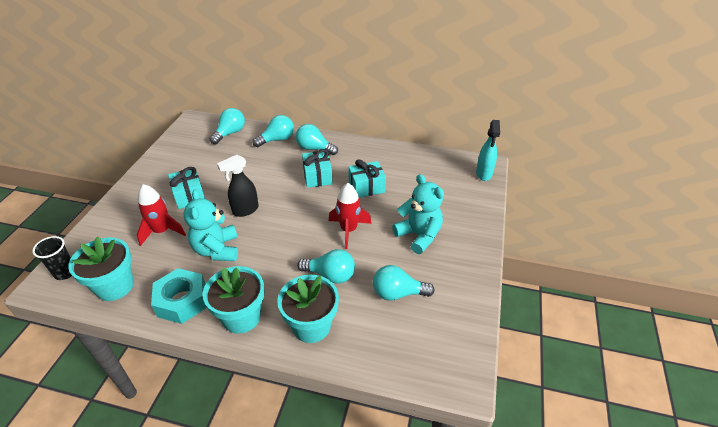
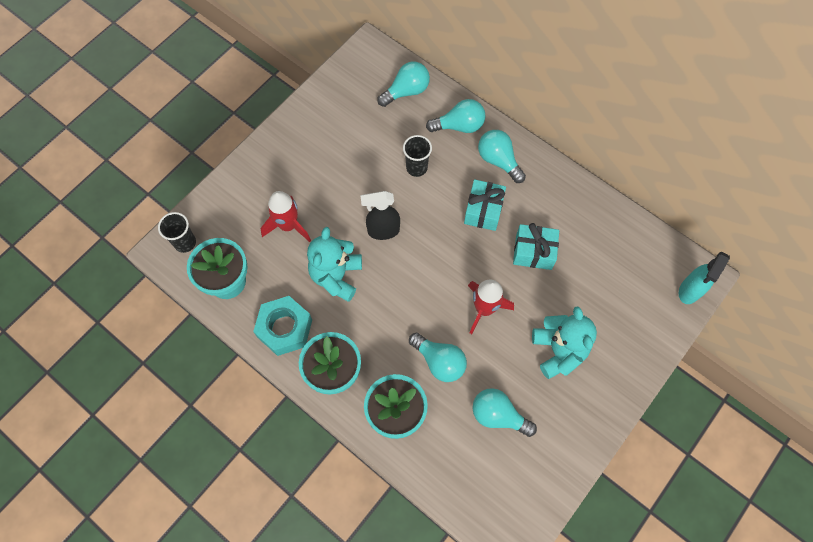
camera: 25 degrees right, 25 degrees up
turquoise gift [168,167,205,209] -> none
none -> black cup [403,135,432,177]

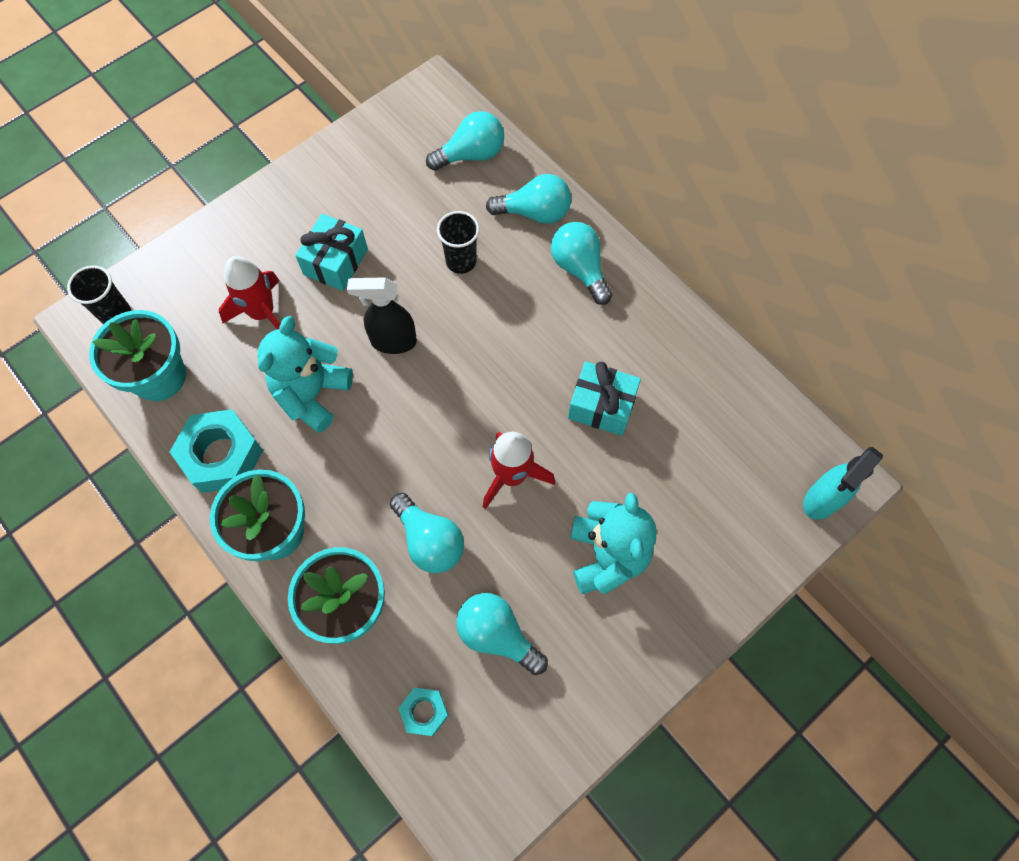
camera: 10 degrees right, 0 degrees up
turquoise gift [464,179,506,231] -> turquoise gift moved to [295,214,368,291]
none -> turquoise nut [398,688,449,736]

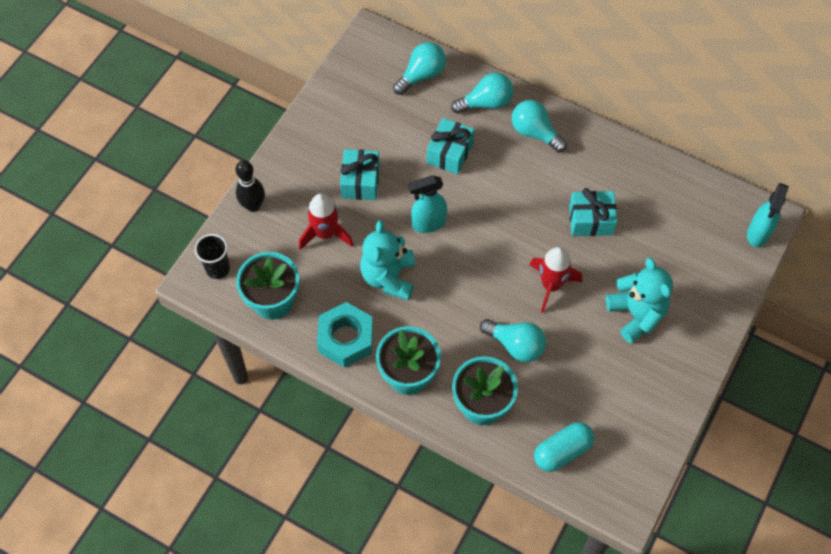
camera: 20 degrees left, 5 degrees down
black spray bottle [347,277,417,354] -> turquoise spray bottle [408,175,447,233]
turquoise nut [398,688,449,736] -> turquoise capsule [534,422,594,472]
black cup [437,211,479,274] -> turquoise gift [427,118,474,175]
turquoise light bulb [456,593,548,675] -> none
none -> black bowling pin [236,160,265,212]

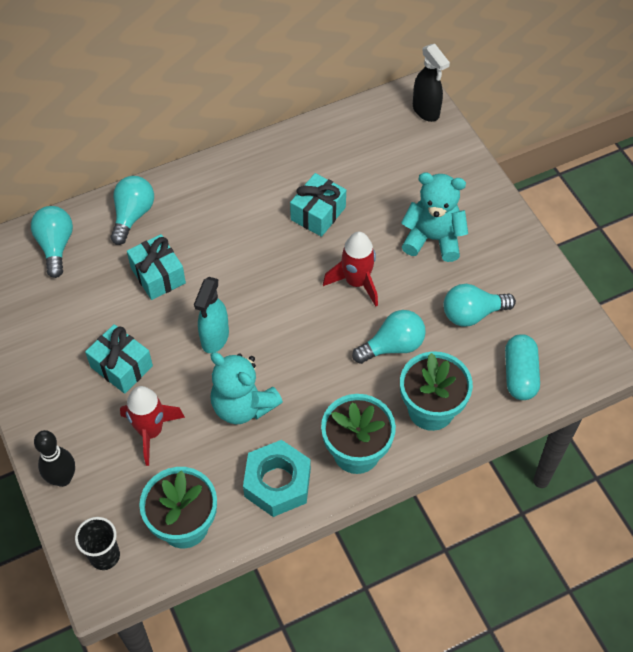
camera: 55 degrees left, 5 degrees down
turquoise light bulb [512,100,567,153] -> turquoise light bulb moved to [444,284,516,327]
turquoise spray bottle [747,183,789,247] -> black spray bottle [413,44,450,122]

